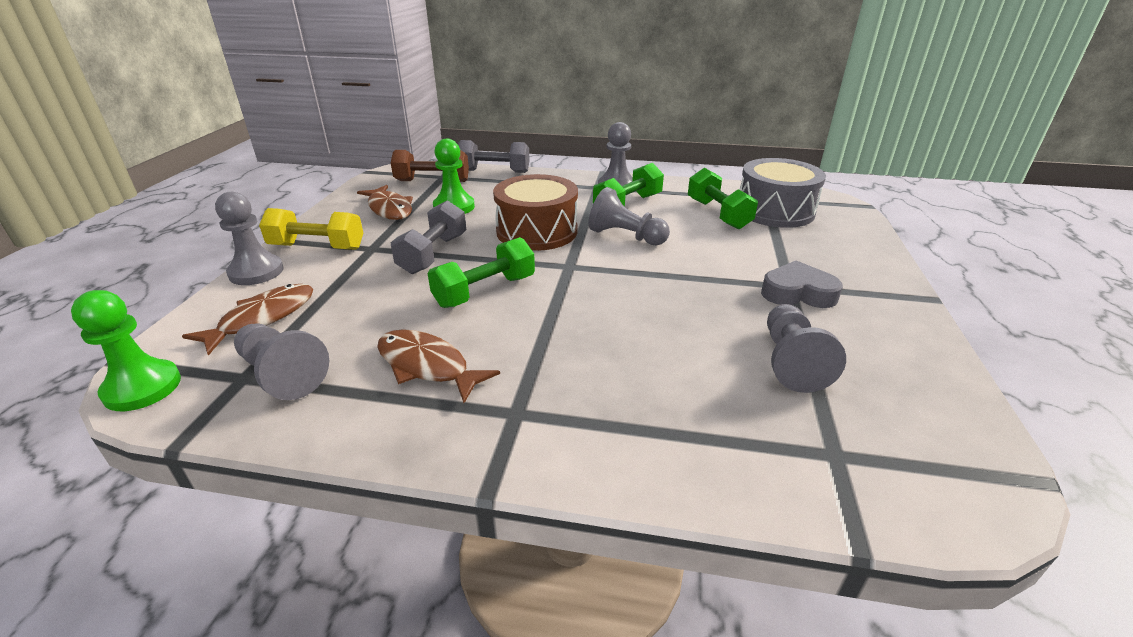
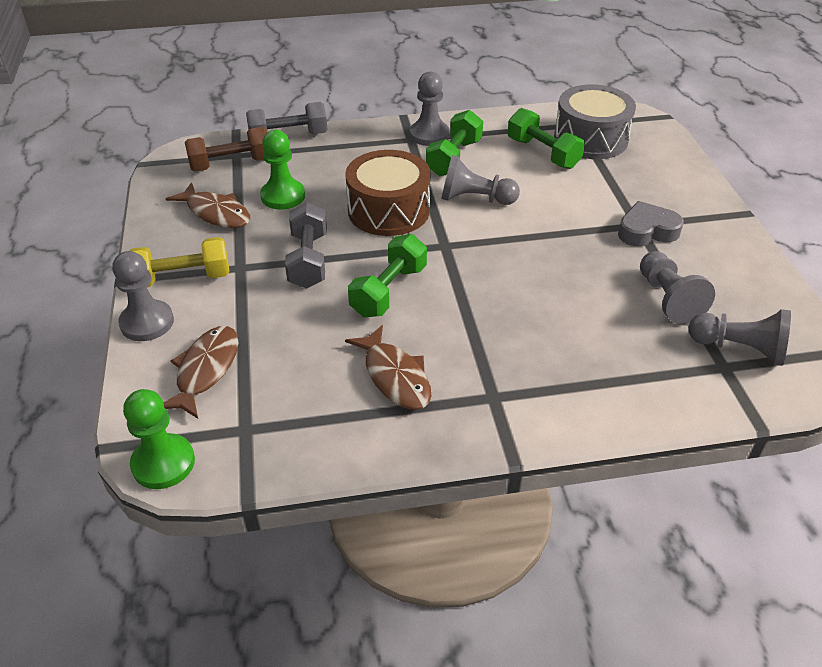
camera: 20 degrees left, 10 degrees up
grey pawn [234,324,329,400] -> grey pawn moved to [689,309,791,366]
brown fish [377,329,500,403] -> brown fish turned 135 degrees counterclockwise [345,325,431,410]

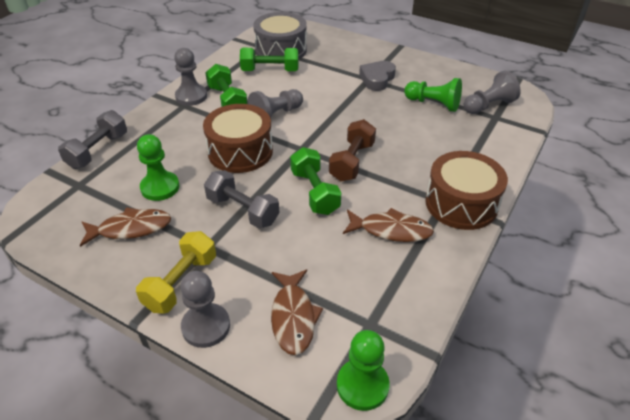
camera: 50 degrees left, 0 degrees up
brown fish [163,326,238,419] -> brown fish turned 150 degrees counterclockwise [271,270,323,355]
brown dumbbell [185,127,267,172] -> brown dumbbell moved to [329,119,376,181]
grey pawn [640,251,715,324] -> green pawn [404,78,462,112]
none -> brown drum [425,151,508,230]

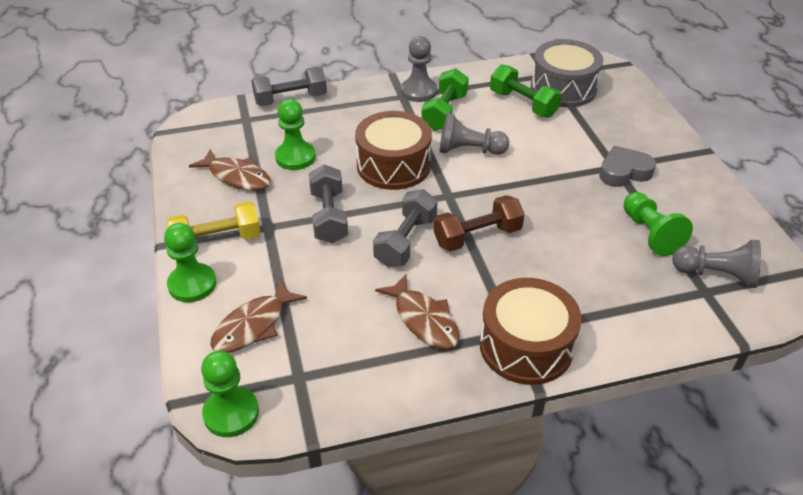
camera: 45 degrees right, 0 degrees up
grey pawn [180,271,230,348] -> green pawn [164,223,216,302]
green dumbbell [290,147,341,215] -> grey dumbbell [373,189,437,267]

